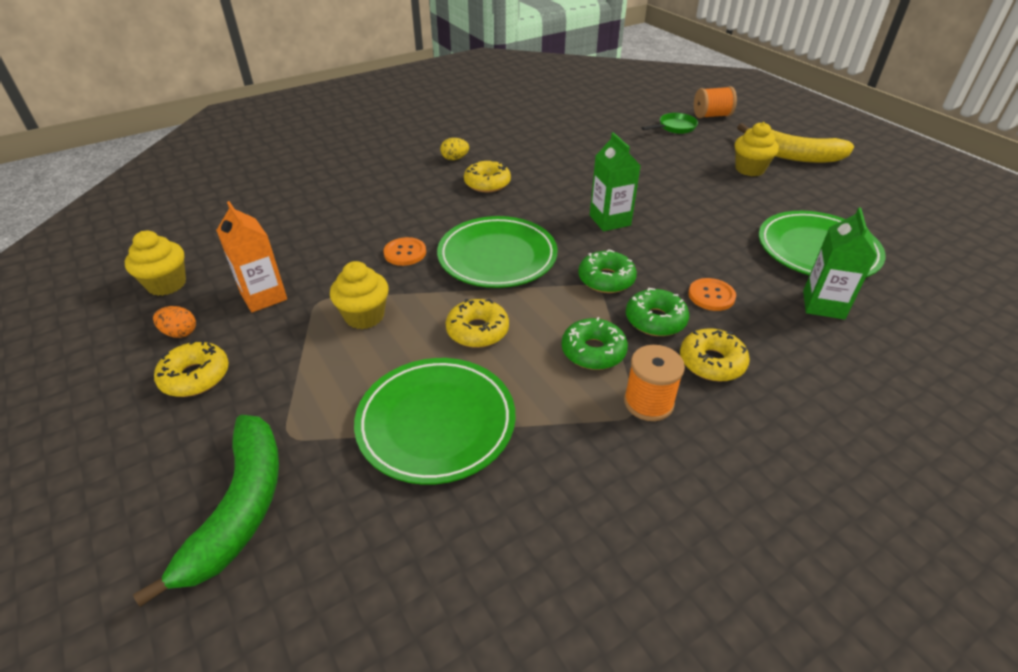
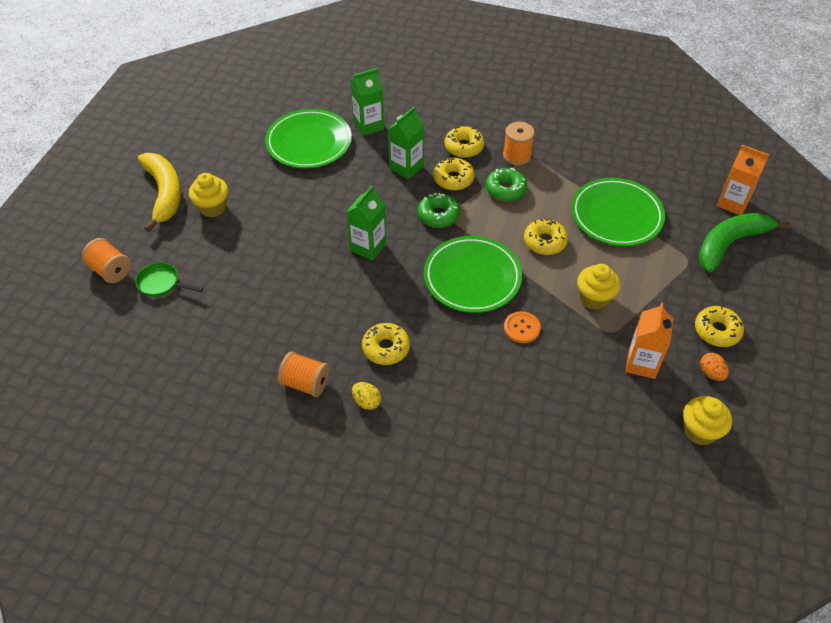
camera: 130 degrees left, 10 degrees up
green donut [626,288,689,336] -> yellow donut [433,158,475,190]
orange button [688,278,736,311] -> green carton [388,107,424,179]
none -> orange spool [278,351,330,397]
none -> orange carton [717,145,769,215]

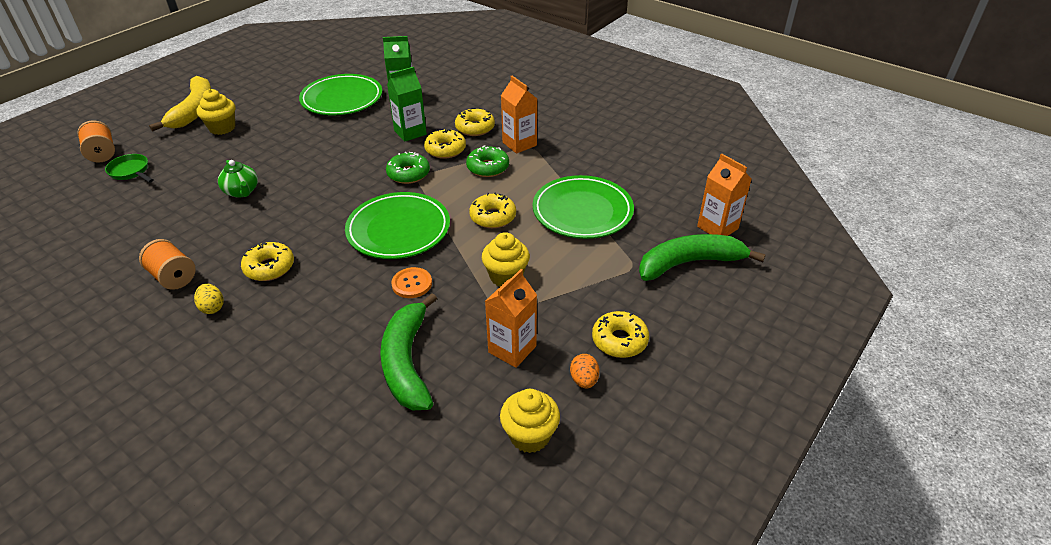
camera: 20 degrees right, 10 degrees down
green carton [347,186,386,261] -> none
orange spool [503,122,535,165] -> orange carton [501,76,537,154]
none -> green teapot [218,160,258,198]
none -> green banana [380,293,437,410]

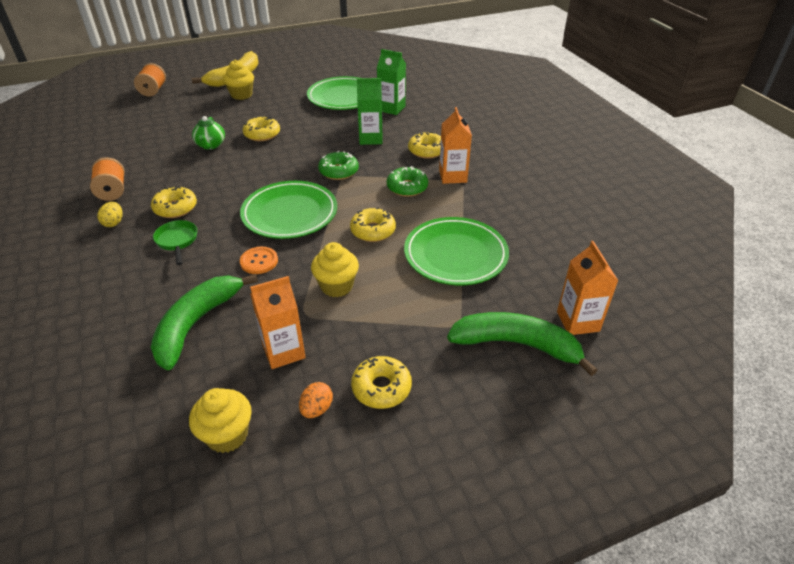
camera: 30 degrees right, 0 degrees up
green pan [105,154,154,183] -> green pan moved to [153,220,197,265]
yellow donut [424,128,466,159] -> yellow donut moved to [243,116,280,141]

